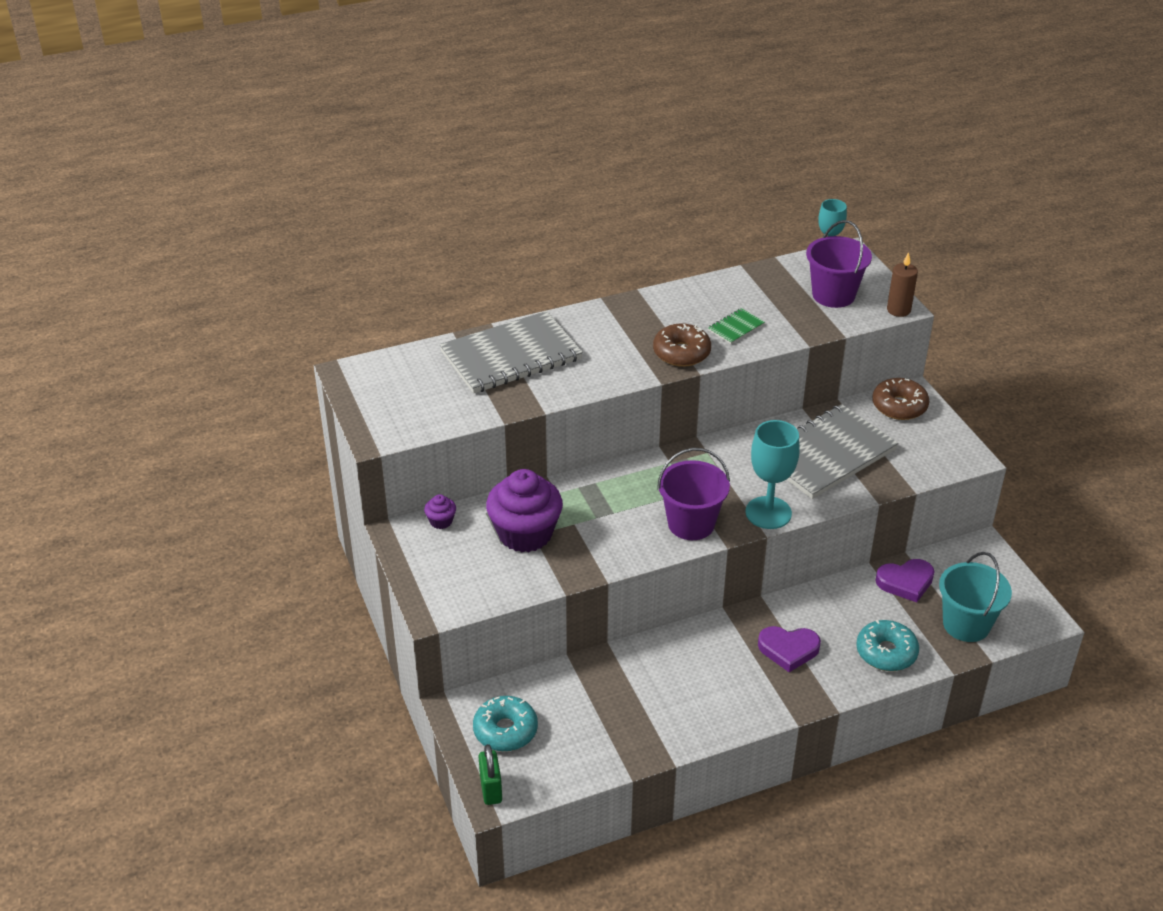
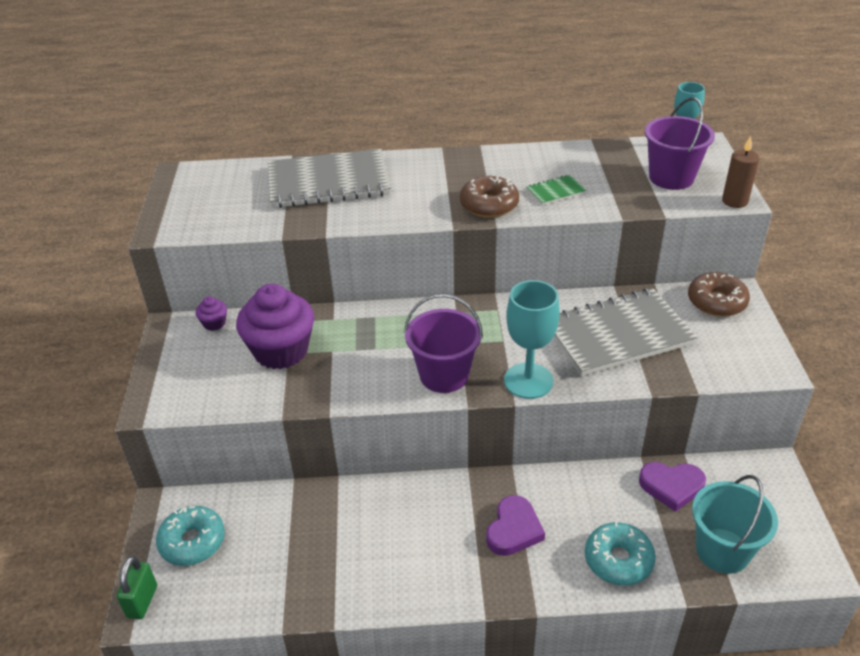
camera: 20 degrees right, 0 degrees up
purple heart [758,626,821,672] -> purple heart turned 90 degrees counterclockwise [486,495,545,556]

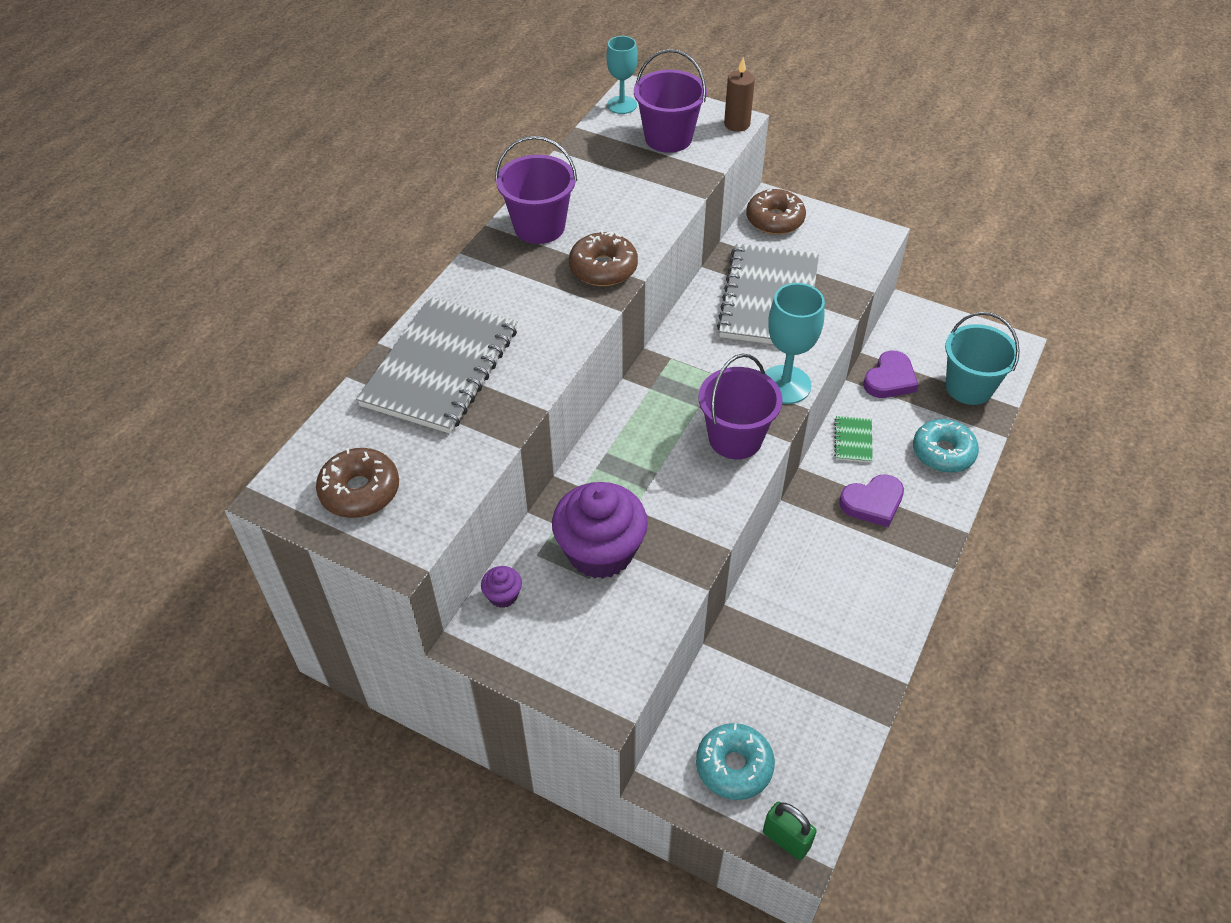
camera: 60 degrees left, 10 degrees up
purple heart [486,495,545,556] -> purple heart turned 105 degrees clockwise [839,474,904,527]
green notebook [526,175,587,205] -> green notebook moved to [834,416,873,463]
none -> brown donut [316,448,399,518]
none -> purple bucket [495,136,577,244]

